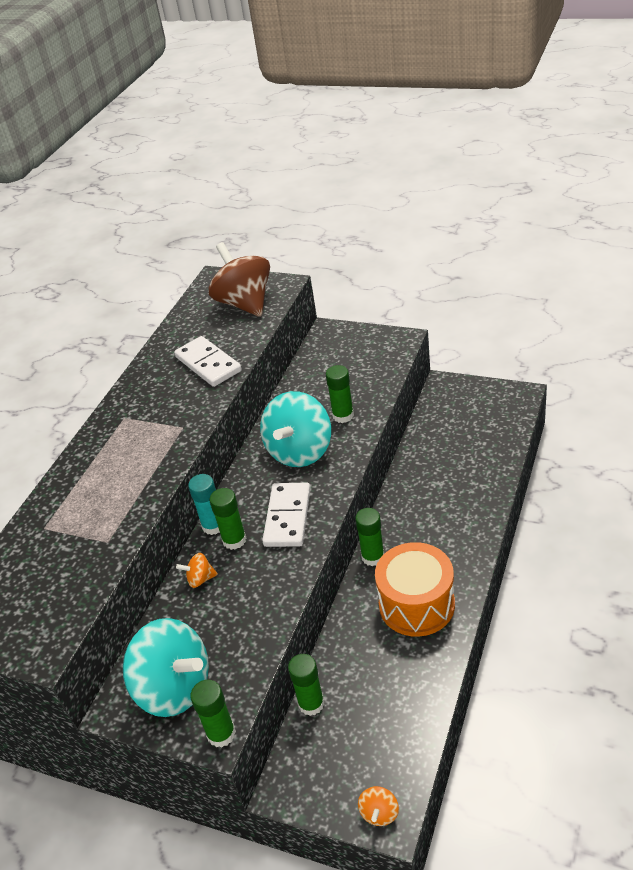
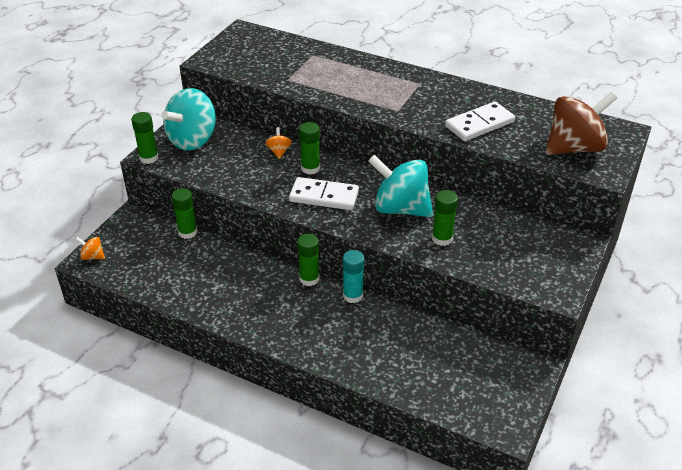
camera: 90 degrees right, 0 degrees up
turquoise glue stick [188,474,220,535] -> turquoise glue stick moved to [343,250,365,303]
orange drum [375,542,455,637] -> none

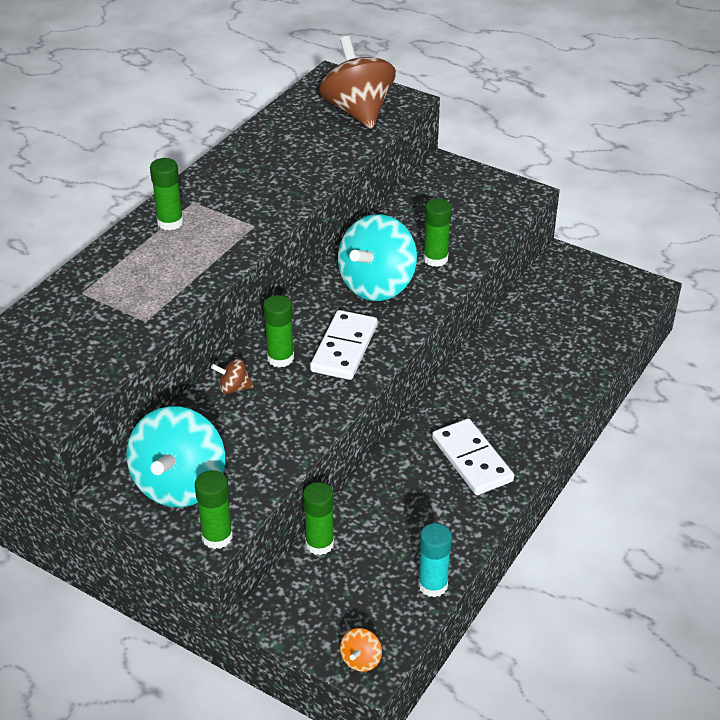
camera: 85 degrees left, 0 degrees up
turquoise spinning top [161,88,216,151] -> turquoise spinning top turned 60 degrees clockwise [126,406,225,507]
orange spinning top [266,127,292,159] -> brown spinning top [211,359,254,394]
green glue stick [297,234,319,286] -> green glue stick moved to [150,158,184,230]
turquoise glue stick [343,250,365,303] -> turquoise glue stick moved to [418,523,452,598]
white domino [445,102,515,141] -> white domino moved to [432,419,514,495]

